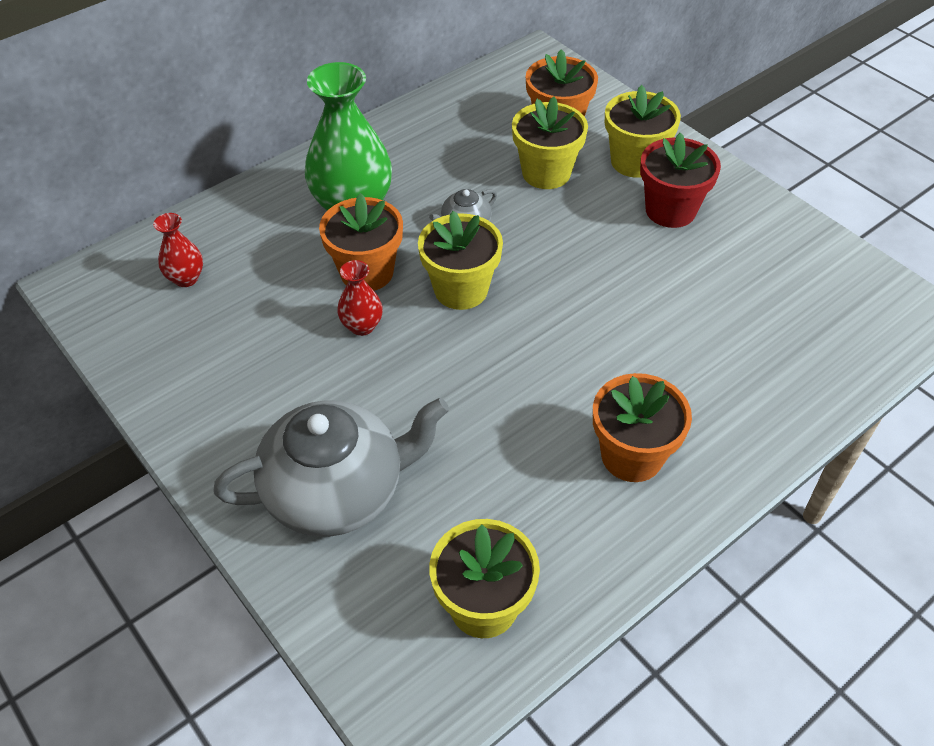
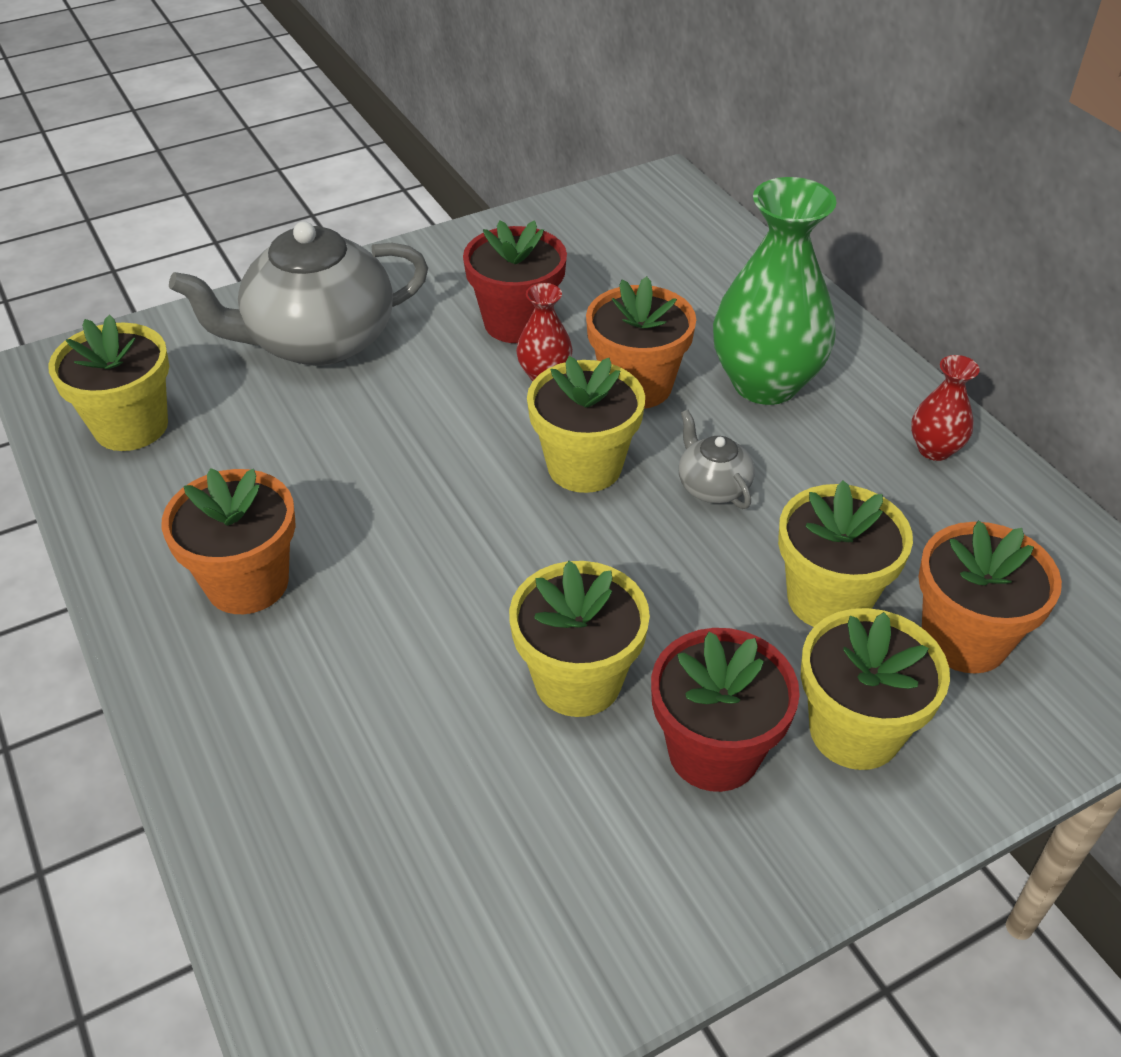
camera: 100 degrees right, 5 degrees down
red vase [153,213,203,287] -> red vase moved to [911,355,980,461]
grey teapot [213,398,449,537] -> grey teapot turned 75 degrees clockwise [169,221,428,366]
none -> red flower pot [463,220,567,343]
none -> yellow flower pot [509,561,650,717]

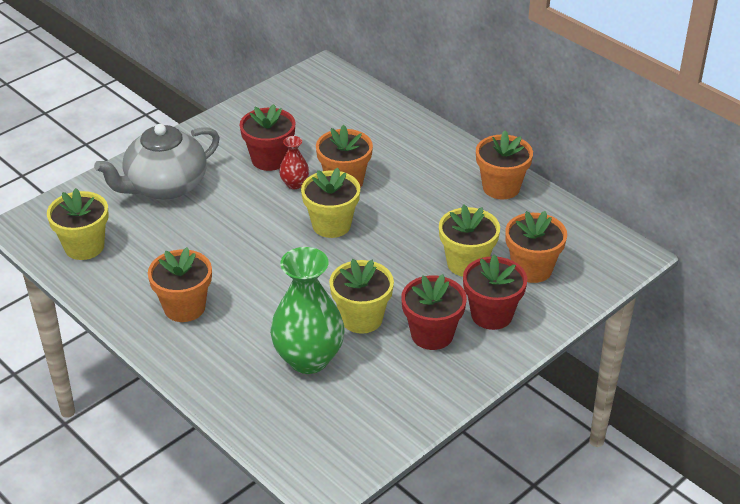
camera: 15 degrees left, 5 degrees down
grey teapot [679,410,755,509] -> none
green vase [713,177,837,405] -> green vase moved to [270,247,345,374]
yellow flower pot [801,608,950,770] -> red flower pot [463,254,527,330]
red vase [911,355,980,461] -> orange flower pot [476,130,533,200]

